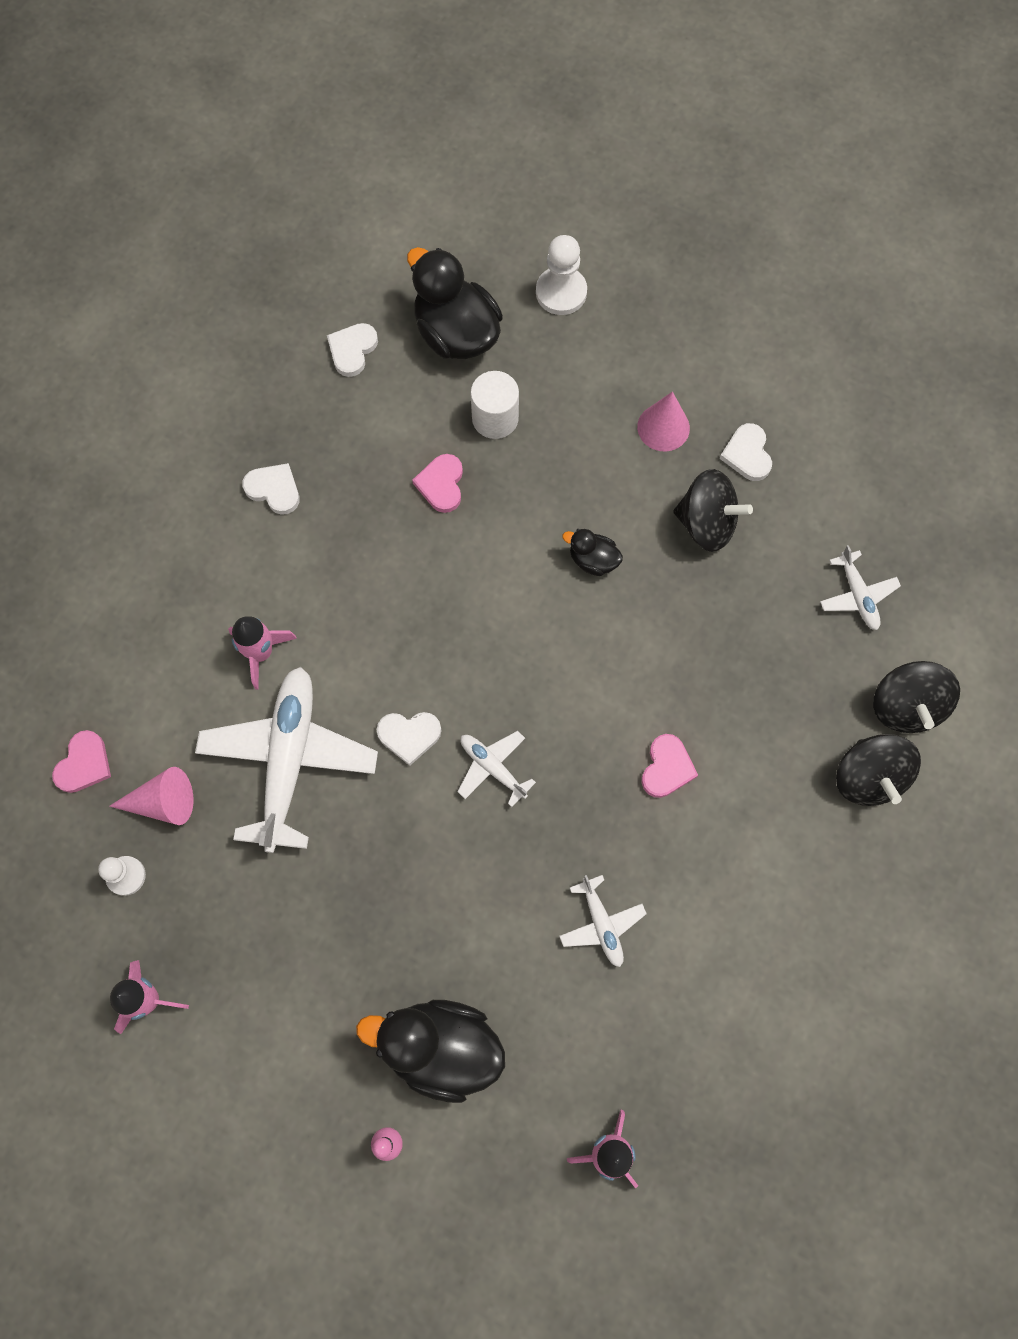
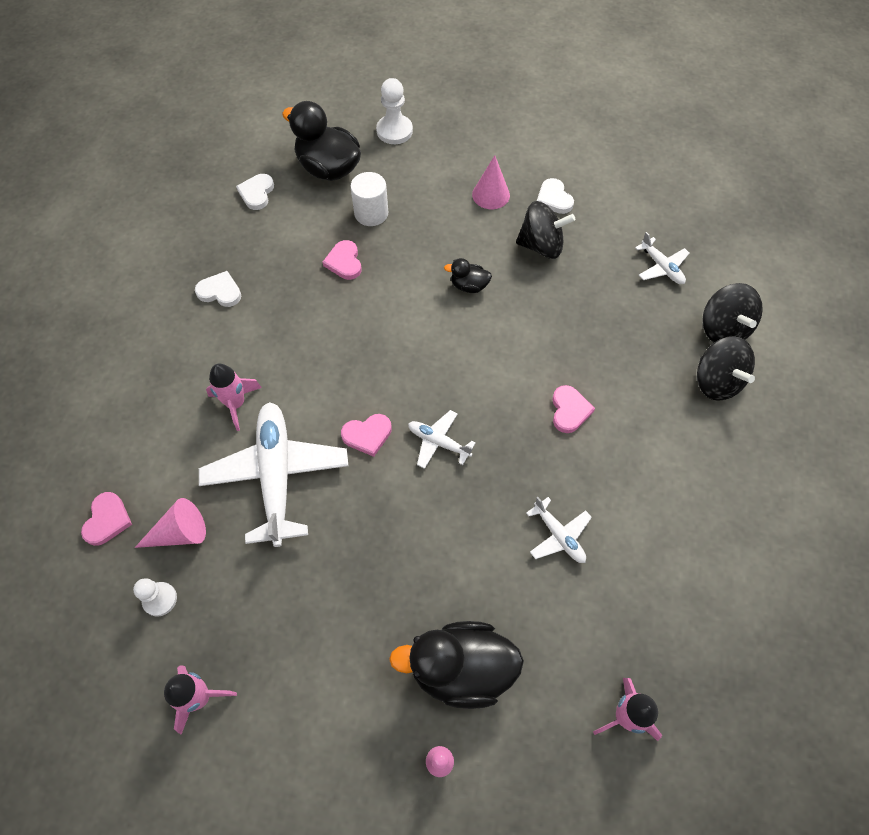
camera: 15 degrees left, 10 degrees down
white heart [377,712,442,766] -> pink heart [341,414,392,457]

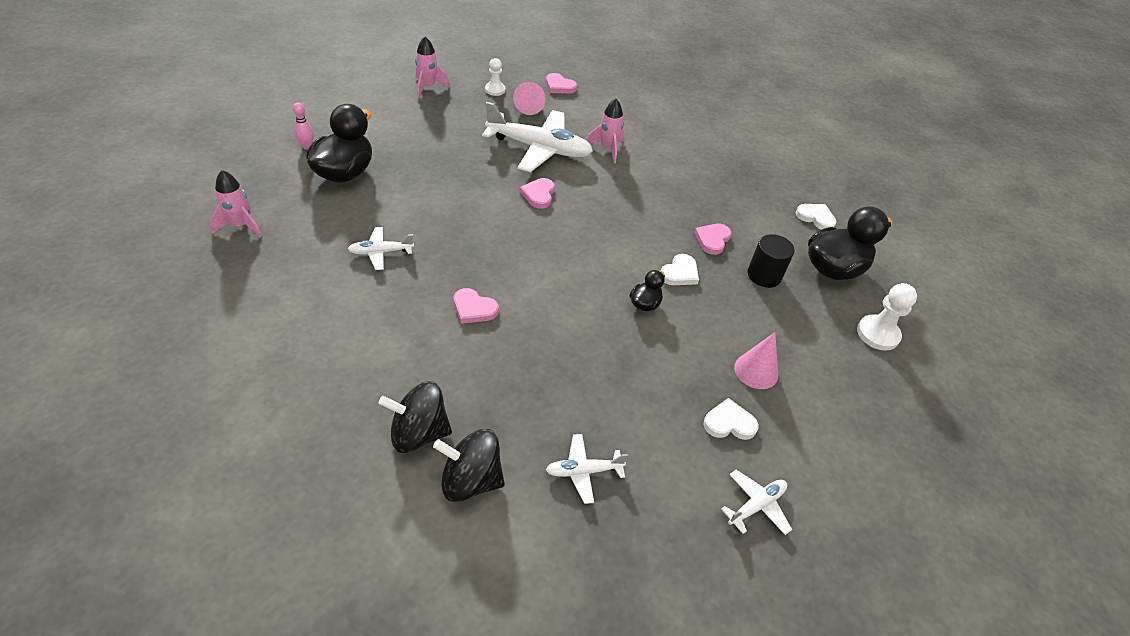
camera: 110 degrees right, 15 degrees down
white heart [195,271,241,307] -> white heart moved to [661,254,699,285]
pink heart [323,240,362,280] -> pink heart turned 75 degrees counterclockwise [694,224,732,255]
white cylinder [350,172,388,226] -> black cylinder [747,234,795,288]
white plane [408,410,476,469] -> white plane moved to [721,470,792,535]
black spinning top [516,201,575,259] -> none

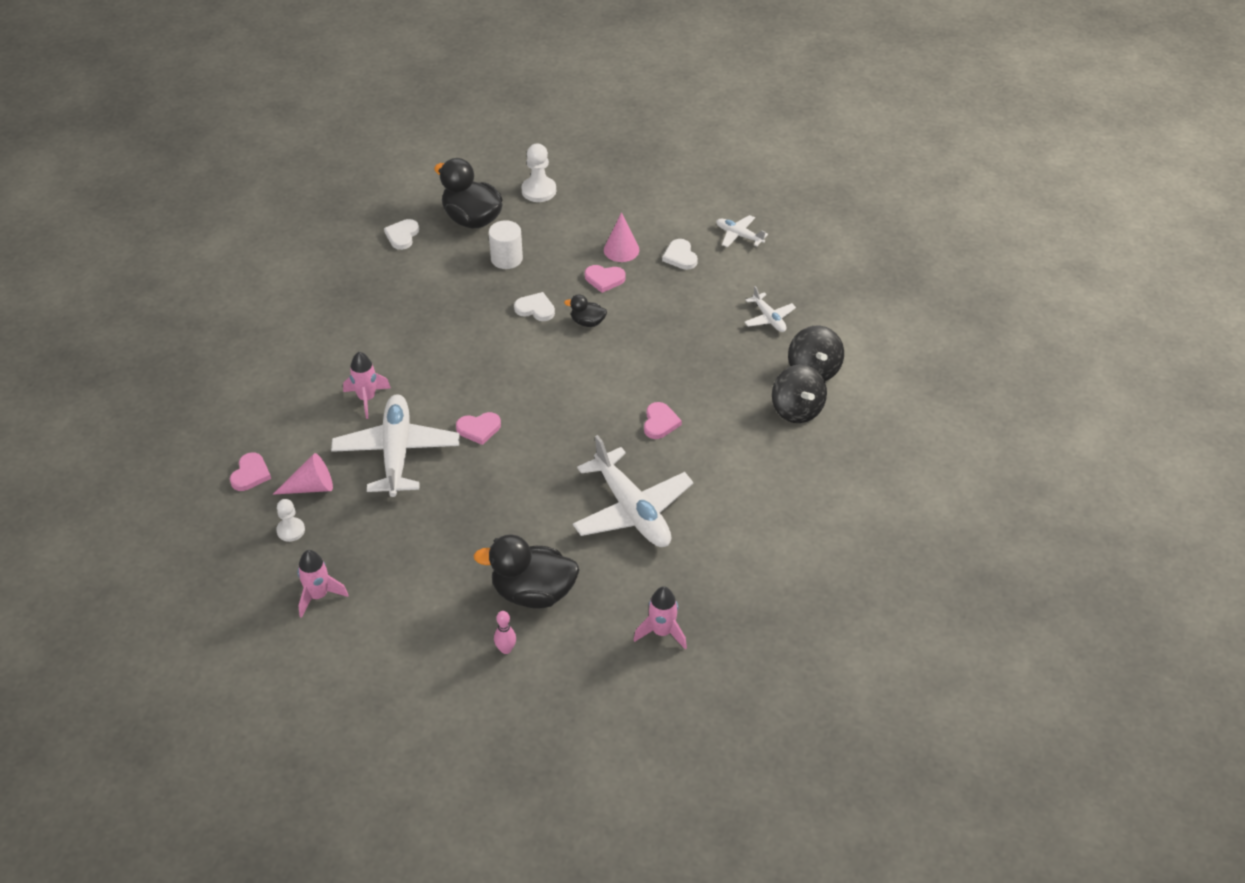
camera: 105 degrees left, 0 degrees up
white plane [348,227,414,270] -> white plane [573,435,693,547], size x2.08
pink heart [694,224,732,255] -> pink heart moved to [585,265,626,293]
black cylinder [747,234,795,288] -> white cylinder [489,220,523,269]

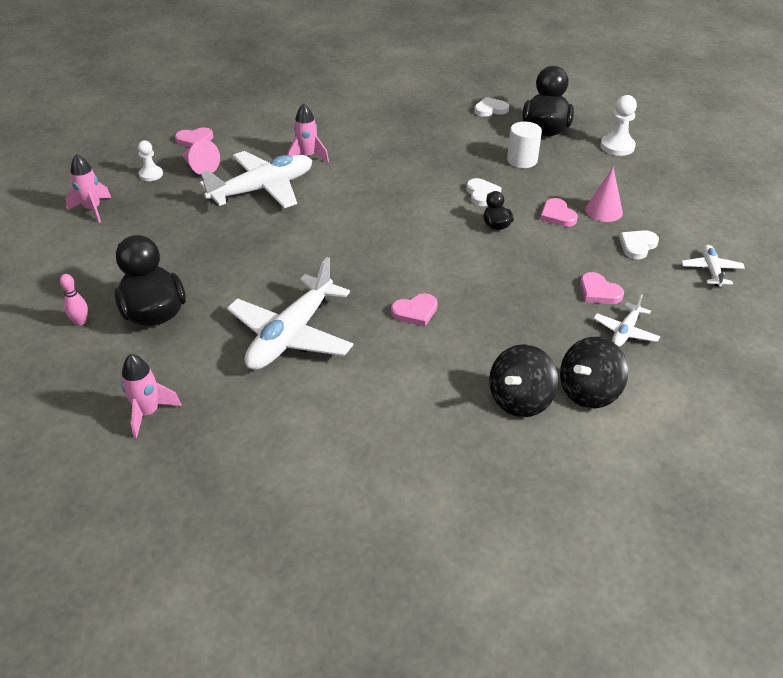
camera: 60 degrees right, 5 degrees down
pink heart [456,412,501,445] -> pink heart moved to [580,272,624,304]

